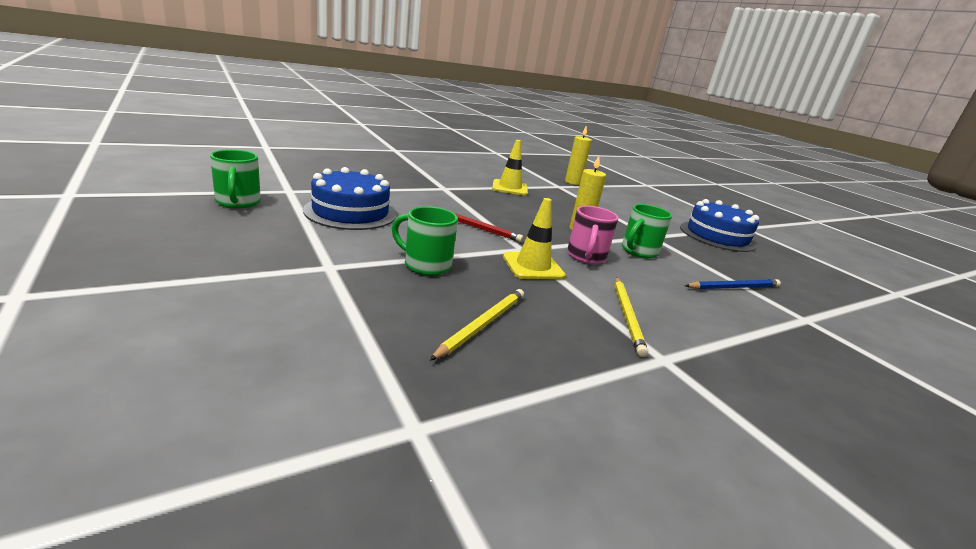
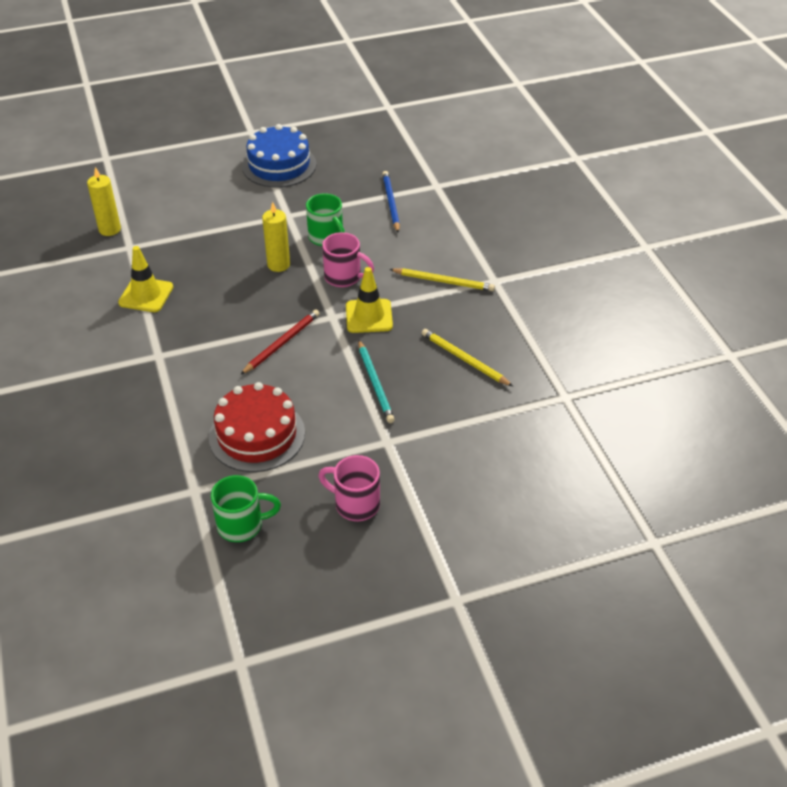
camera: 75 degrees left, 20 degrees up
blue cake [303,167,396,230] -> red cake [209,382,305,472]
green mug [392,206,458,276] -> turquoise pencil [358,340,395,423]
none -> pink mug [318,455,380,521]

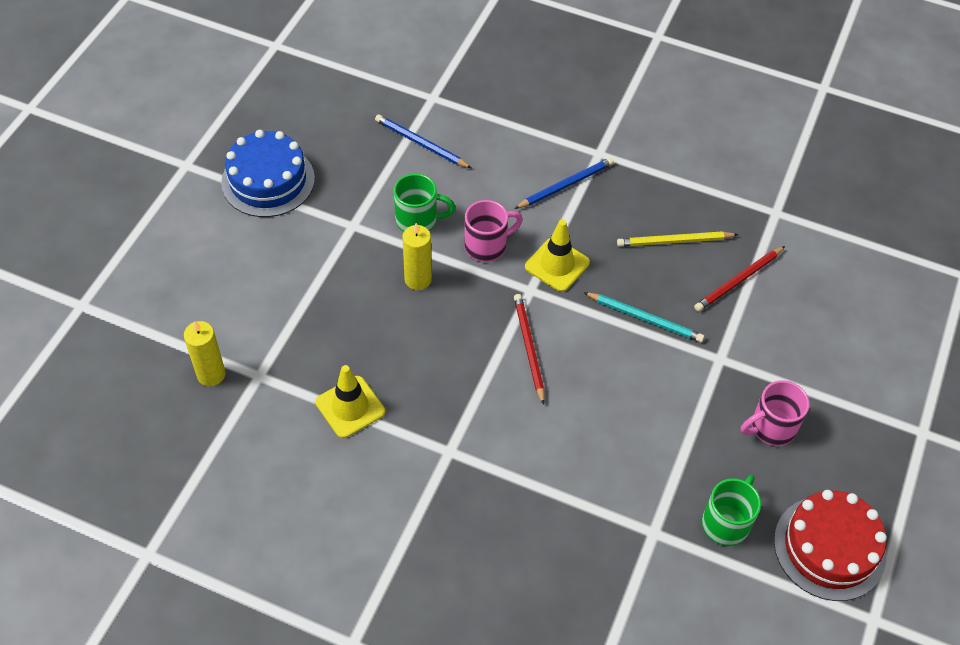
camera: 50 degrees left, 10 degrees up
red cake [209,382,305,472] -> red cake moved to [774,490,887,601]
yellow pencil [389,268,495,291] -> blue pencil [514,158,614,209]
none -> red pencil [694,246,785,312]

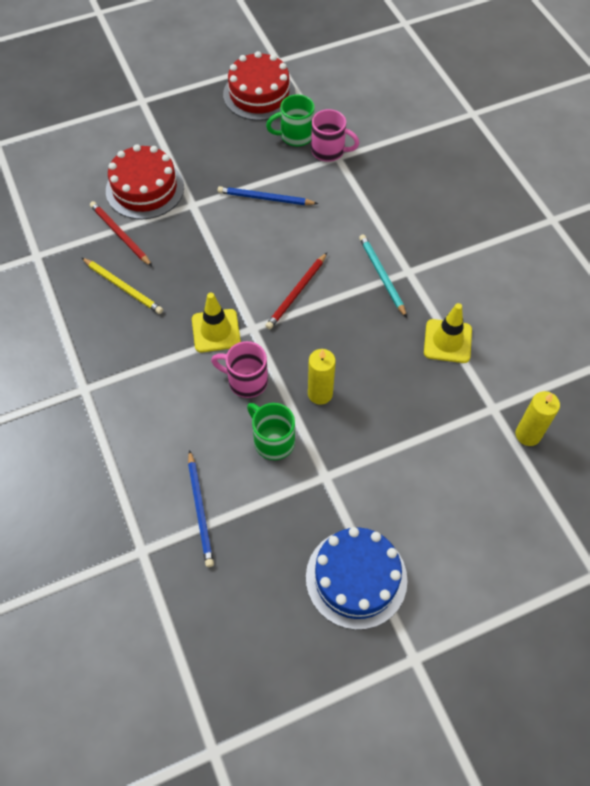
camera: 135 degrees left, 5 degrees up
blue pencil [514,158,614,209] -> blue pencil moved to [218,186,318,205]
turquoise pencil [583,292,704,342] -> turquoise pencil moved to [359,234,407,318]
red pencil [694,246,785,312] -> red pencil turned 135 degrees counterclockwise [90,201,152,266]
pink mug [741,380,809,446] -> pink mug moved to [311,109,359,162]
none -> red cake [106,144,184,219]

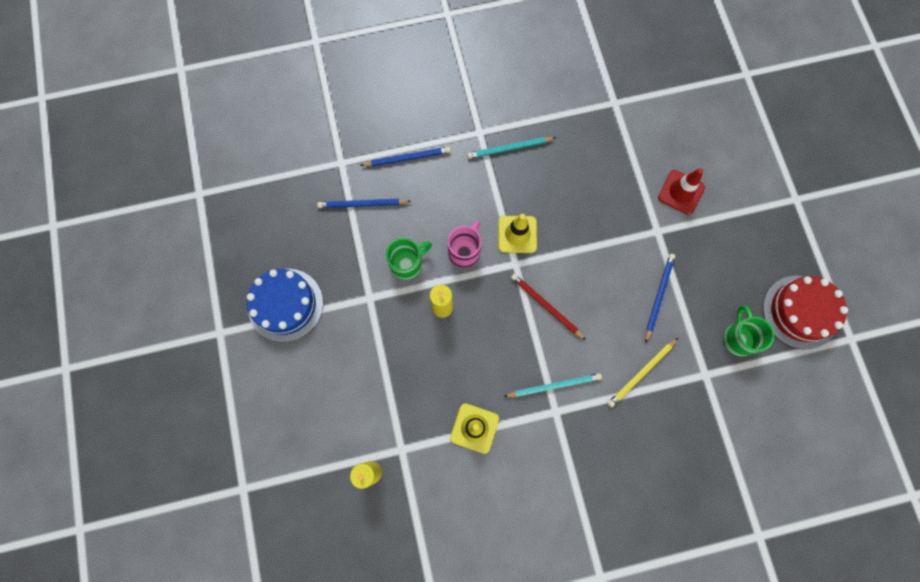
camera: 100 degrees right, 15 degrees up
yellow pencil [82,258,163,314] -> yellow pencil moved to [608,338,678,407]
red pencil [90,201,152,266] -> none
red cake [106,144,184,219] -> red traffic cone [658,168,705,215]
pink mug [311,109,359,162] -> none
none -> blue pencil [360,147,451,167]
none -> turquoise pencil [467,137,556,159]

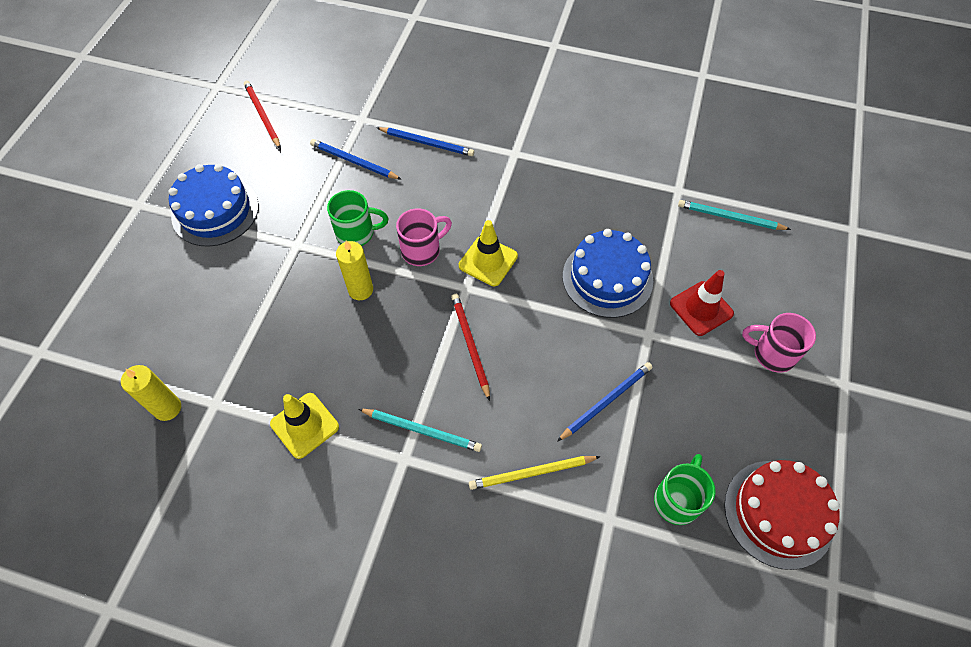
camera: 30 degrees right, 15 degrees down
turquoise pencil [467,137,556,159] -> turquoise pencil moved to [678,200,791,230]
none -> red pencil [244,81,280,149]
none -> blue cake [563,229,653,318]
none -> pink mug [742,313,816,373]

